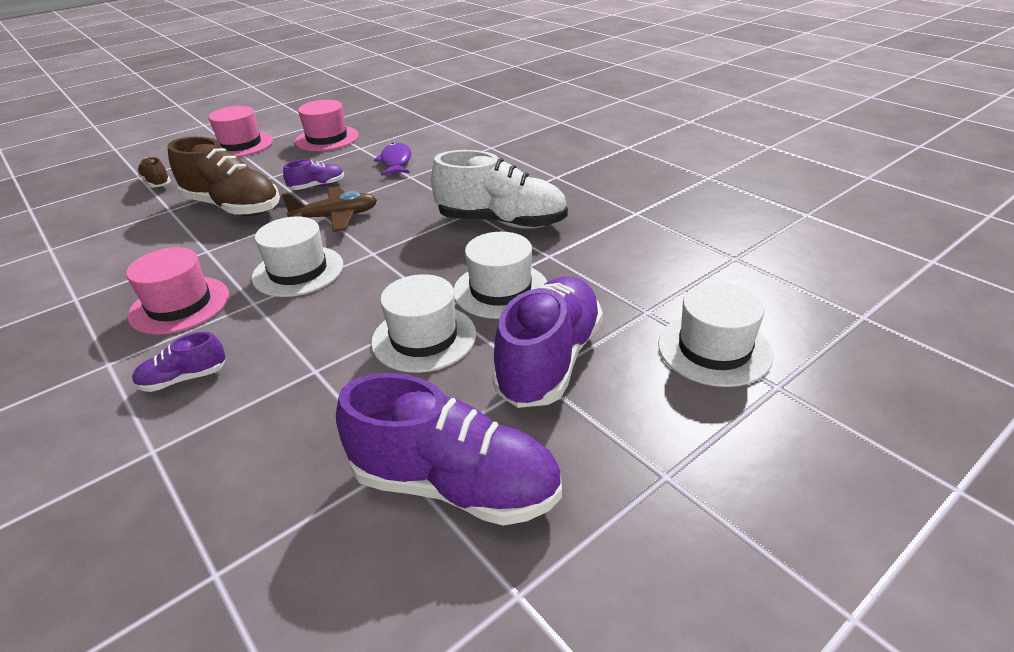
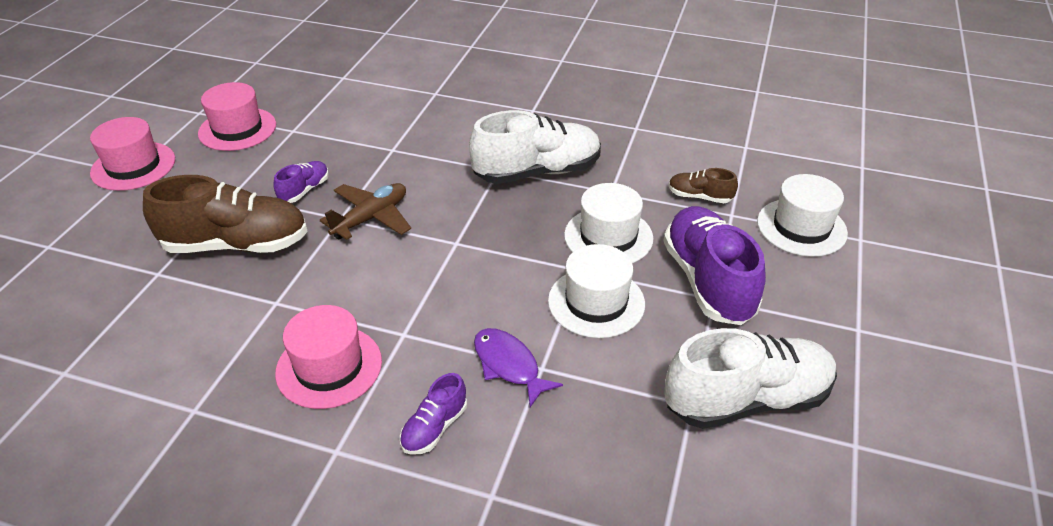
camera: 35 degrees left, 5 degrees up
brown shoe [137,157,171,187] -> brown shoe moved to [668,168,738,203]
white hat [252,216,343,297] -> none
purple shoe [336,373,562,526] -> white shoe [664,328,837,429]
purple fish [374,143,411,175] -> purple fish moved to [474,328,563,407]

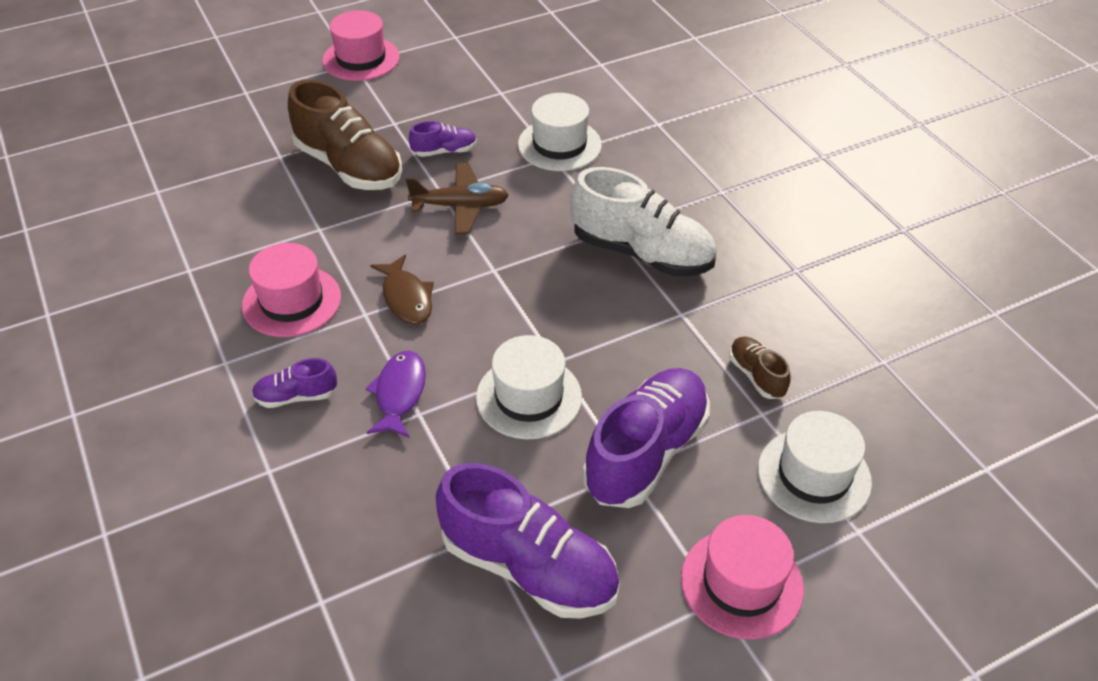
camera: 45 degrees right, 5 degrees up
pink hat [198,82,276,151] -> pink hat moved to [681,515,804,639]
white hat [564,183,654,263] -> white hat moved to [518,93,602,171]
white shoe [664,328,837,429] -> purple shoe [436,463,620,618]
none -> brown fish [370,255,434,325]

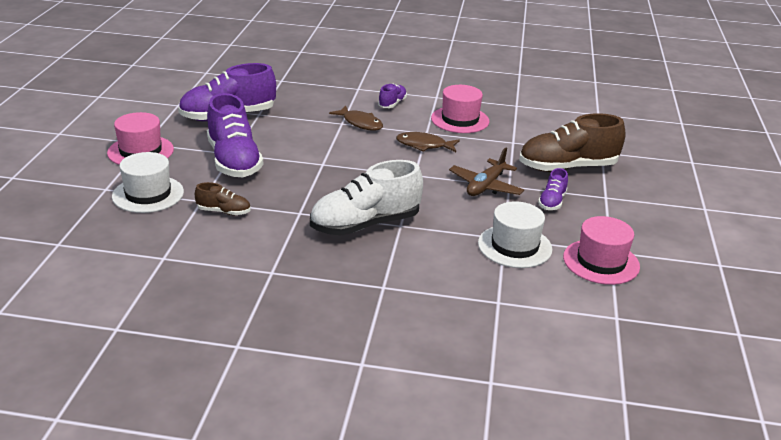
camera: 125 degrees right, 15 degrees down
pink hat [322,10,400,81] -> pink hat moved to [563,216,640,285]
purple fish [365,351,426,438] -> brown fish [329,106,383,130]
white hat [476,335,582,440] -> none

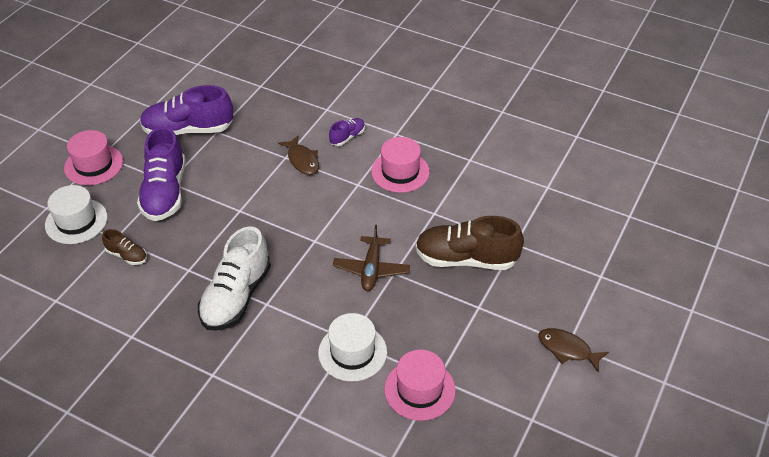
camera: 20 degrees right, 15 degrees up
white shoe [310,160,423,235] -> white shoe turned 60 degrees counterclockwise [198,226,271,331]
brown fish [396,132,460,152] -> brown fish moved to [538,328,609,373]
brown plane [449,147,524,196] -> brown plane turned 45 degrees counterclockwise [333,225,410,291]
purple shoe [538,168,568,210] -> none

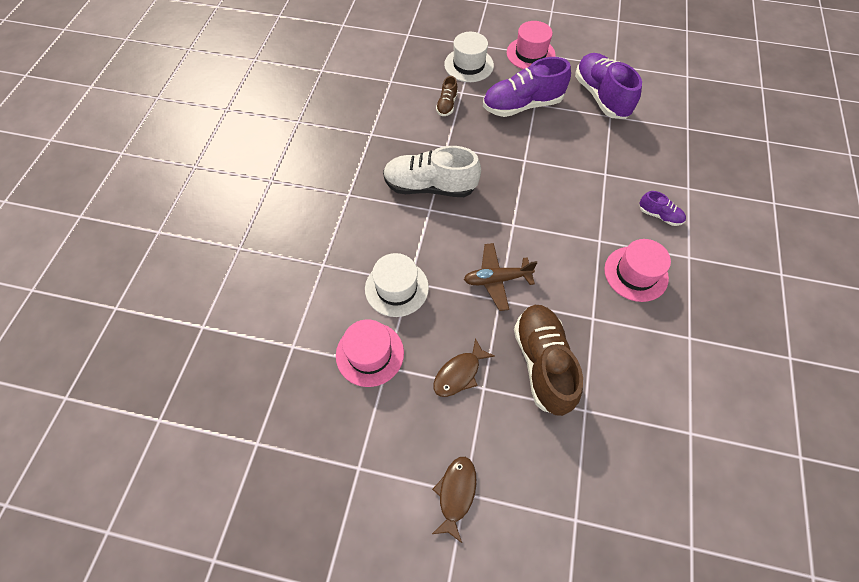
camera: 75 degrees right, 15 degrees up
brown fish [278,135,319,175] -> brown fish moved to [433,338,495,397]

